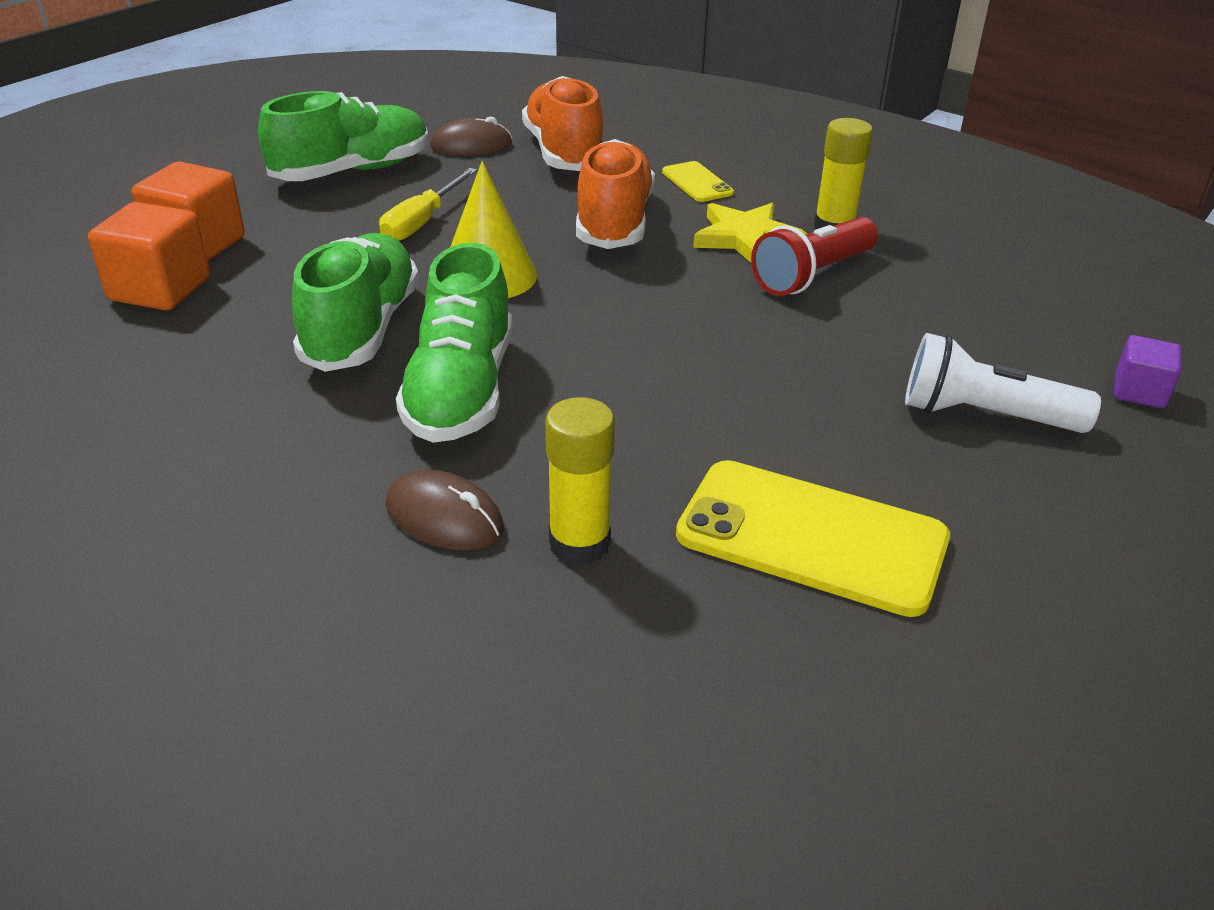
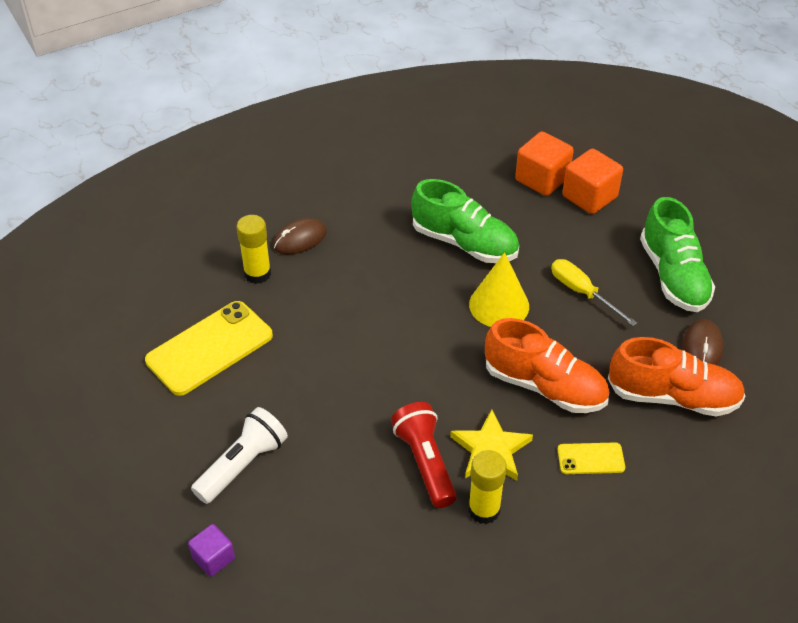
camera: 115 degrees right, 10 degrees up
green shoe [396,243,512,443] -> none

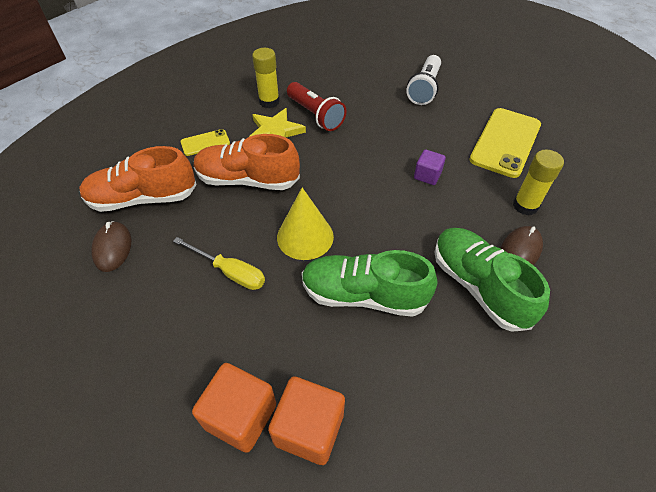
camera: 160 degrees right, 5 degrees up
purple cube [188,524,235,577] -> purple cube moved to [414,149,446,185]
green shoe [640,197,715,312] -> green shoe moved to [434,228,550,332]

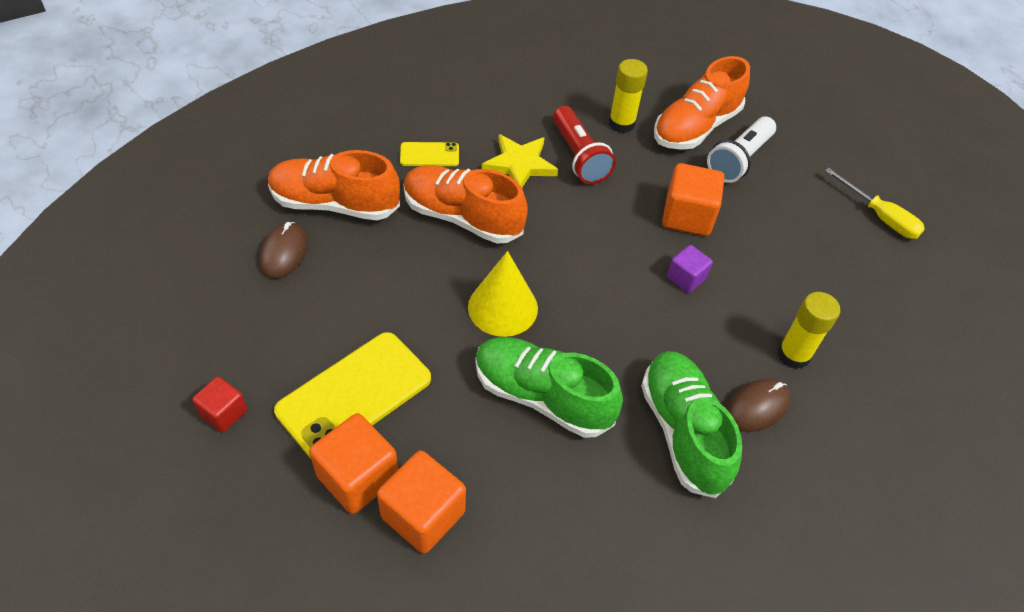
camera: 15 degrees right, 0 degrees up
yellow screwdriver [173,237,265,290] -> yellow screwdriver moved to [825,168,925,239]
yellow glue stick [252,48,280,108] -> yellow glue stick moved to [609,59,648,133]
yellow phone [469,108,541,178] -> yellow phone moved to [274,332,431,458]
none -> red cube [192,376,247,432]
none -> orange shoe [654,56,750,150]
none -> orange cube [662,163,725,236]

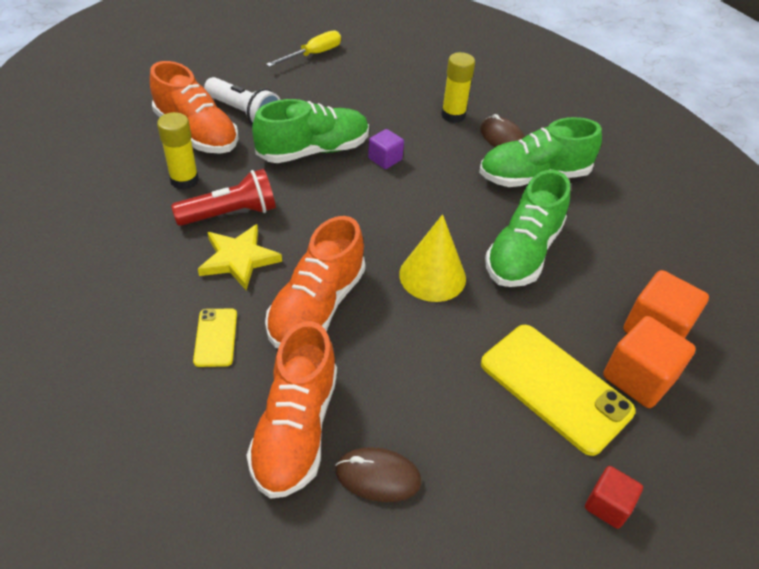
camera: 90 degrees left, 5 degrees down
orange cube [662,163,725,236] -> green shoe [252,99,369,163]

